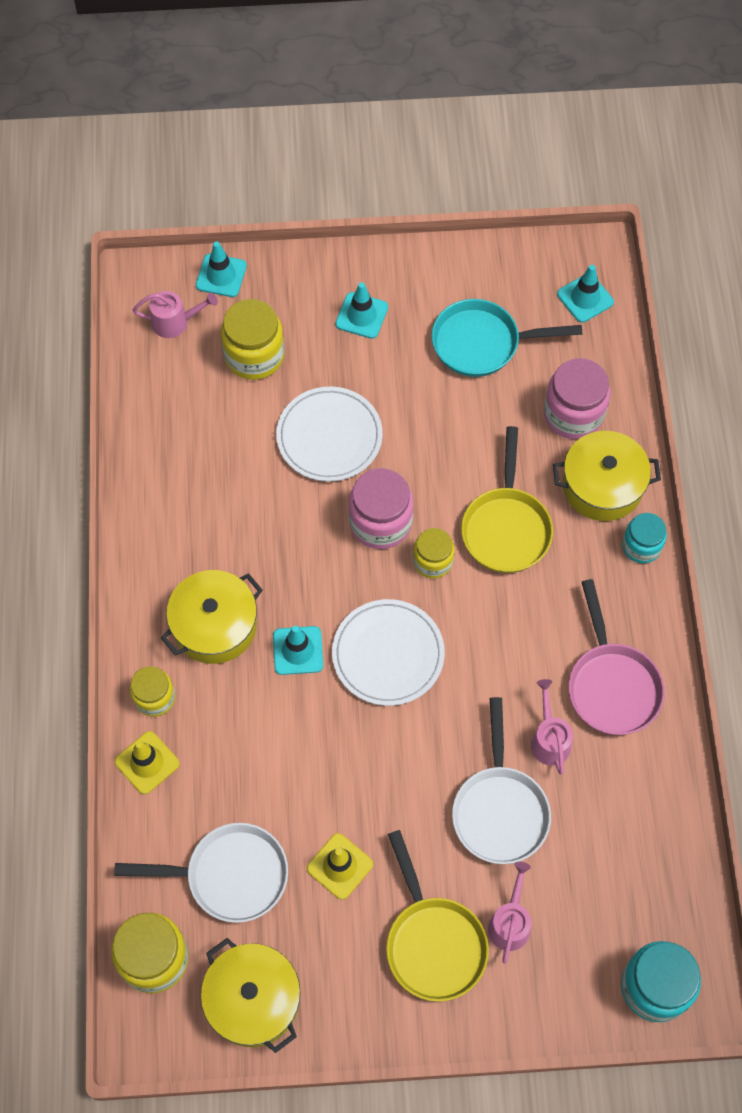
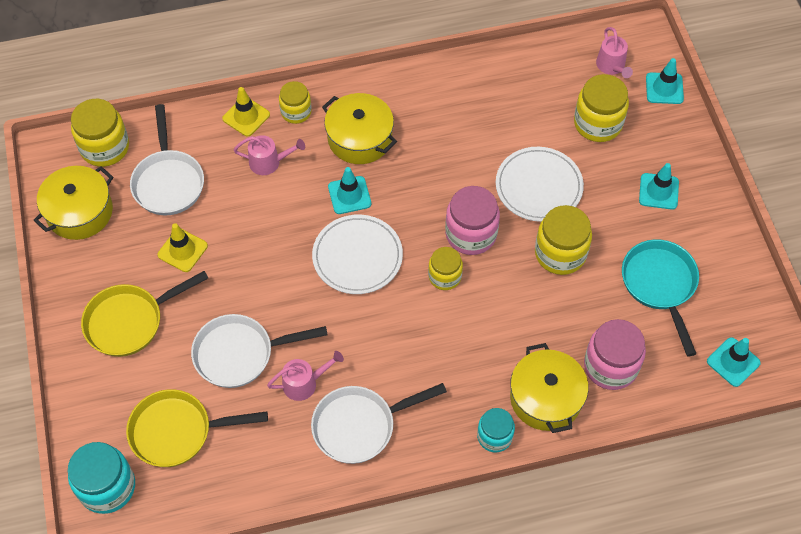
camera: 80 degrees right, 5 degrees down
yellow pan [461,426,553,573] -> yellow pan moved to [126,389,268,467]
pink watering can [488,862,531,964] -> pink watering can moved to [234,135,305,175]
pink pan [569,579,665,735] -> white pan [311,383,447,464]
none -> yellow jar [535,205,592,275]

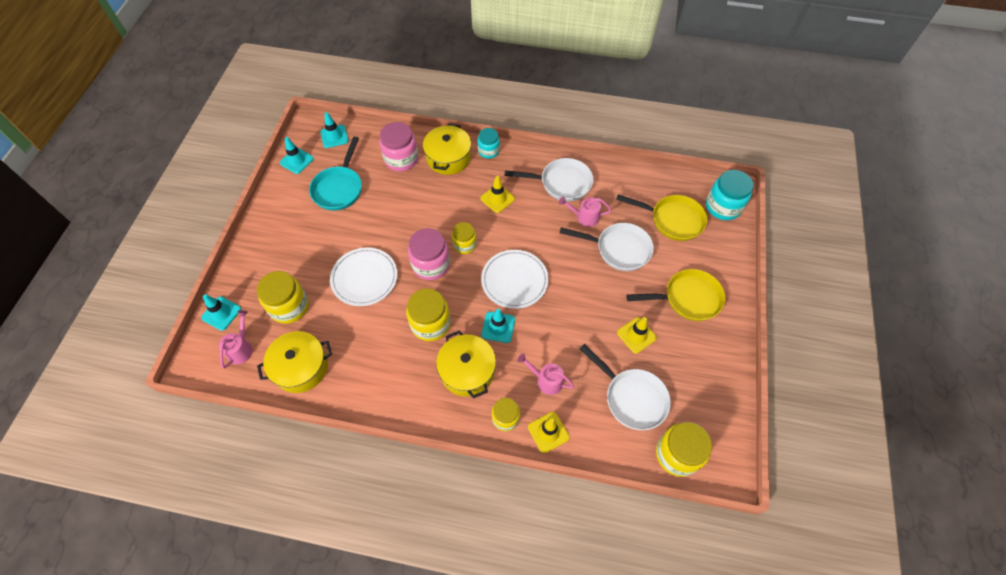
camera: 155 degrees left, 0 degrees up
yellow pot [33,166,114,240] -> yellow pot moved to [257,331,332,393]
white pan [130,104,204,216] -> white pan turned 120 degrees clockwise [579,344,671,430]
yellow jar [535,205,592,275] -> yellow jar moved to [406,288,451,341]
turquoise traffic cone [639,163,679,210] -> turquoise traffic cone moved to [280,137,314,174]
none -> yellow traffic cone [480,176,515,213]

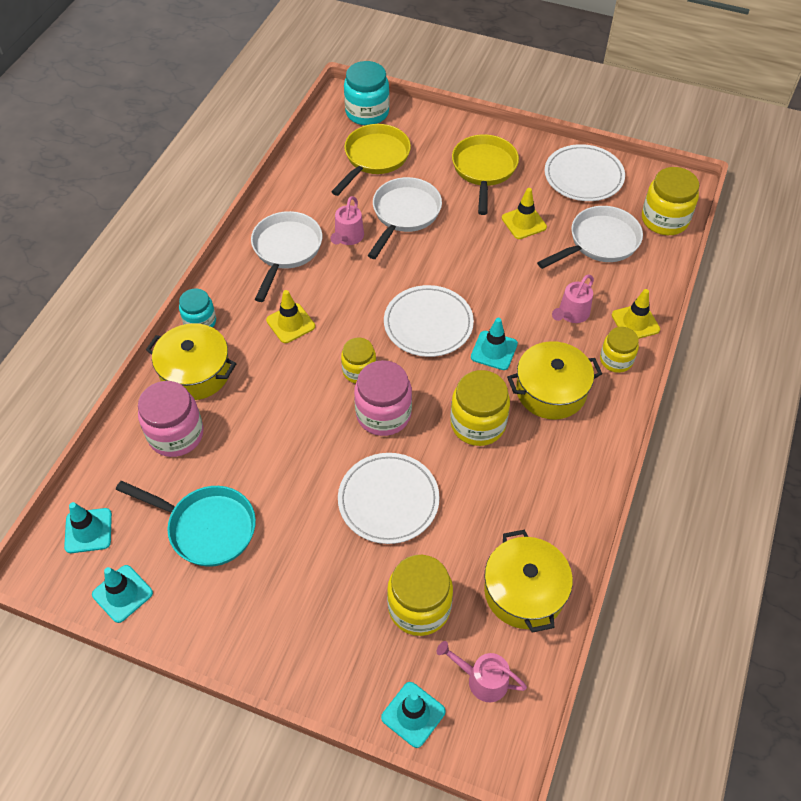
camera: 80 degrees left, 5 degrees down
none -> white plate [544,144,625,201]

